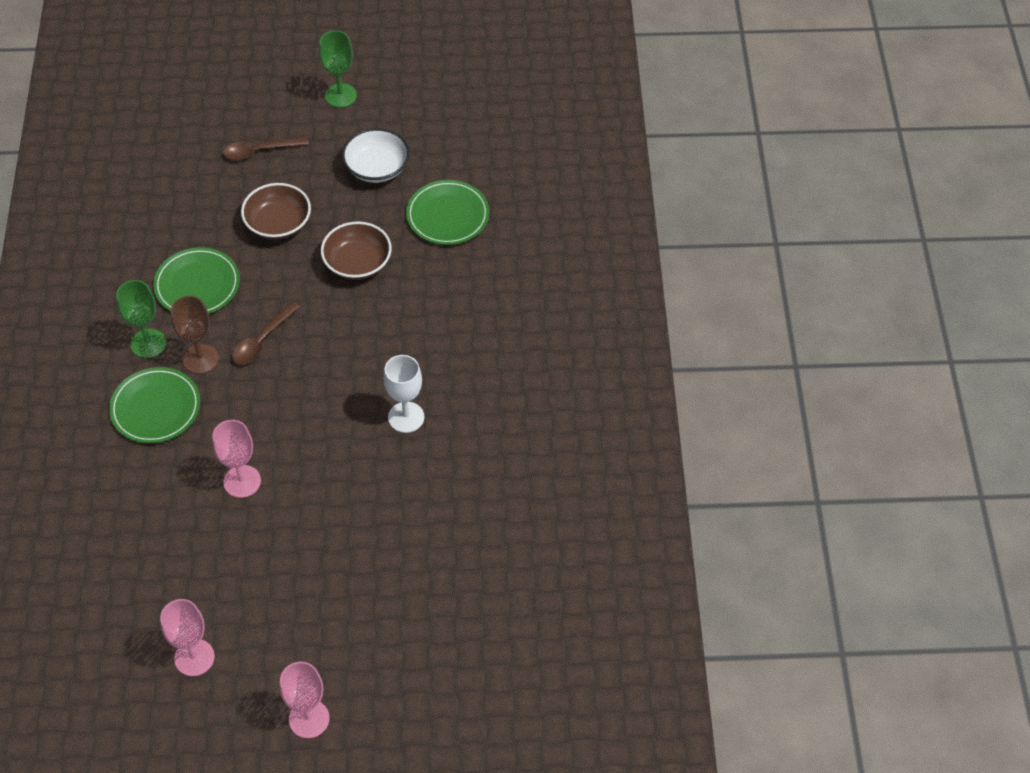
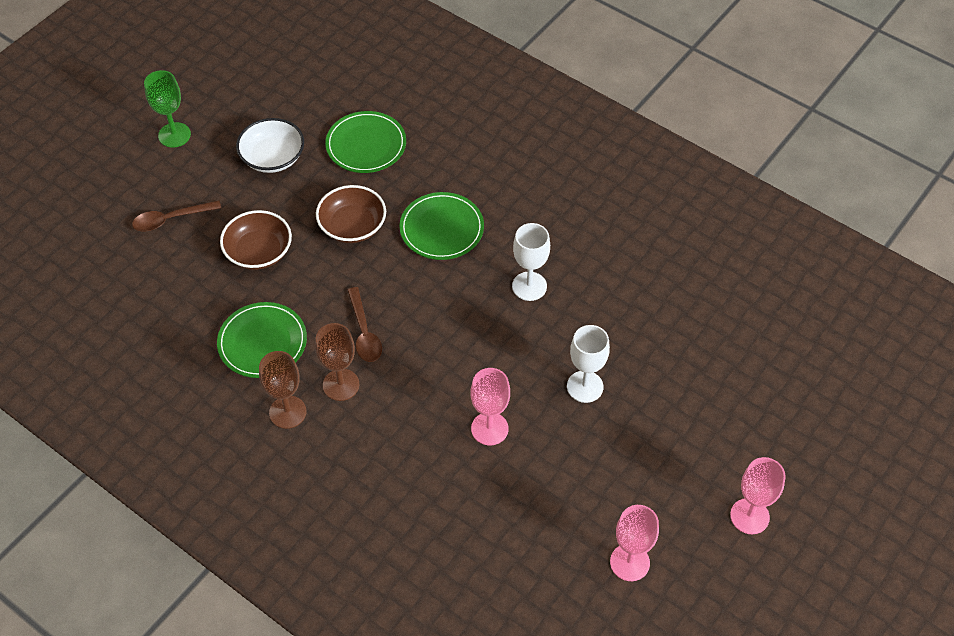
camera: 50 degrees left, 0 degrees up
green plate [109,367,200,443] -> green plate moved to [399,192,484,260]
green goblet [116,280,166,358] -> brown goblet [259,351,307,429]
brown spoon [223,137,309,160] -> brown spoon turned 45 degrees clockwise [132,200,221,231]
none -> white goblet [567,325,610,403]

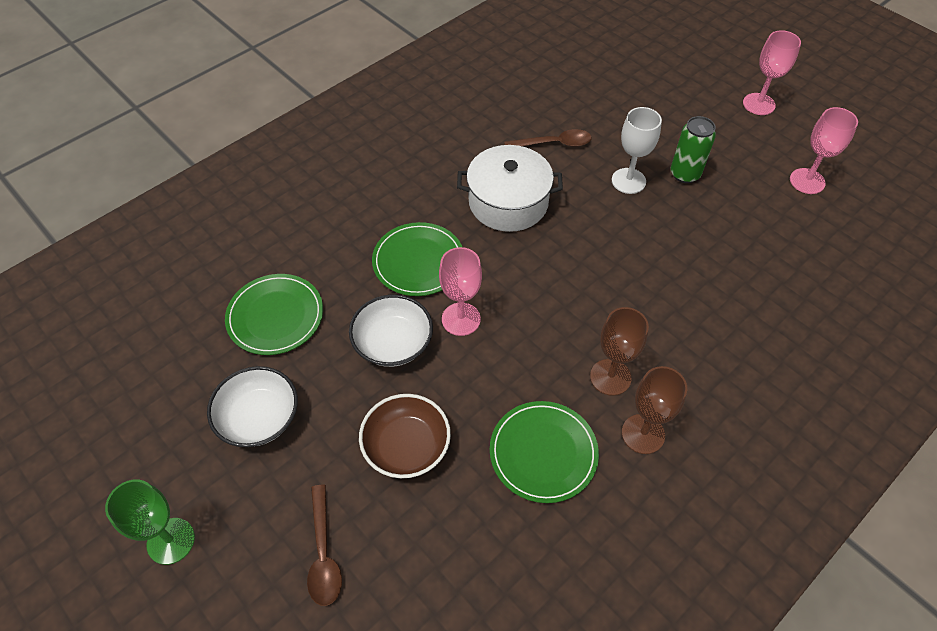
camera: 80 degrees left, 0 degrees up
brown bowl [316,185,386,243] -> white bowl [349,295,433,367]
brown spoon [347,287,382,362] -> brown spoon moved to [504,129,591,147]
pink goblet [471,368,510,445] -> pink goblet moved to [439,247,482,336]
white goblet [512,223,550,301] -> white pot [457,145,563,232]
none -> green can [671,116,716,183]

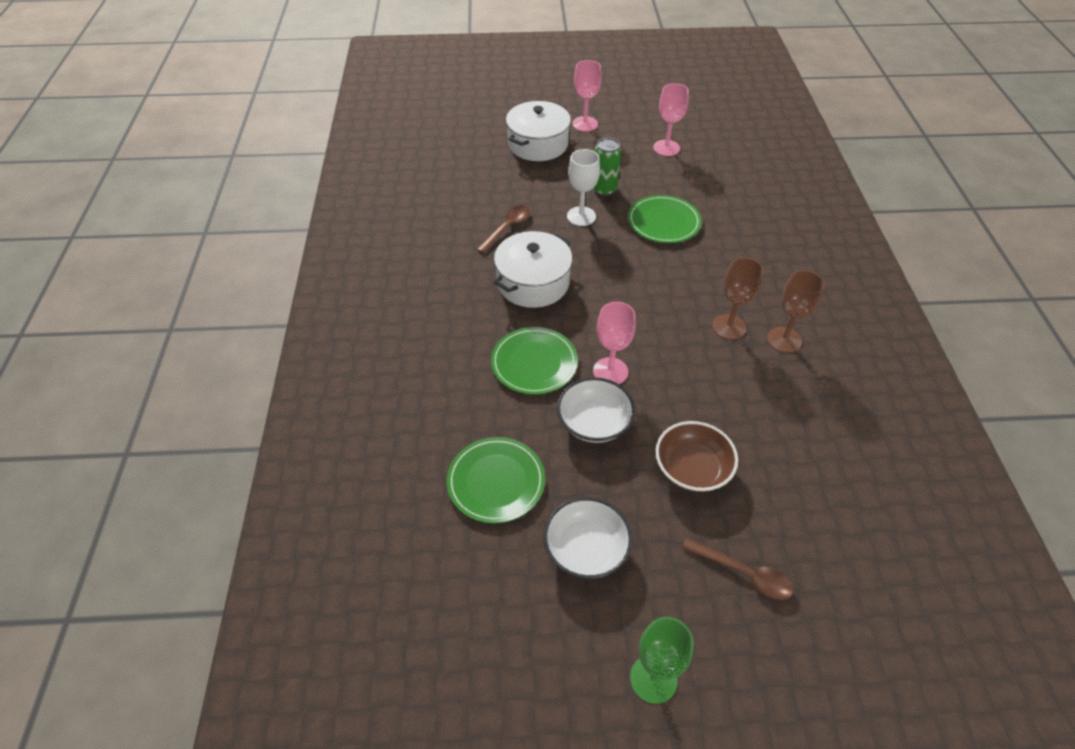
camera: 50 degrees left, 5 degrees down
green plate [490,401,599,503] -> green plate moved to [628,195,702,243]
none -> white pot [506,101,571,161]

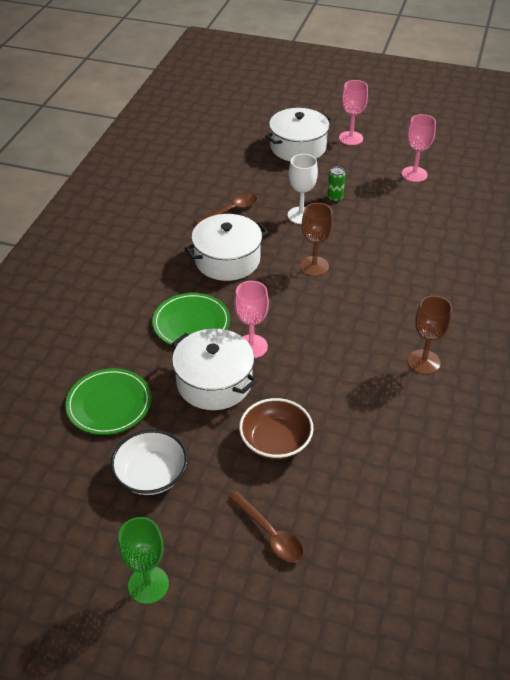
camera: 20 degrees right, 5 degrees down
white bowl [557,377,635,443] -> white pot [172,329,257,410]
green can [593,138,622,196] -> green can [327,167,345,202], size x0.66
green plate [628,195,702,243] -> none
brown goblet [712,257,764,340] -> brown goblet moved to [300,203,333,276]

